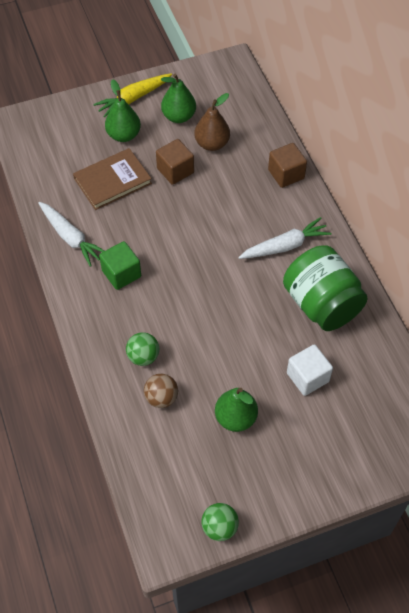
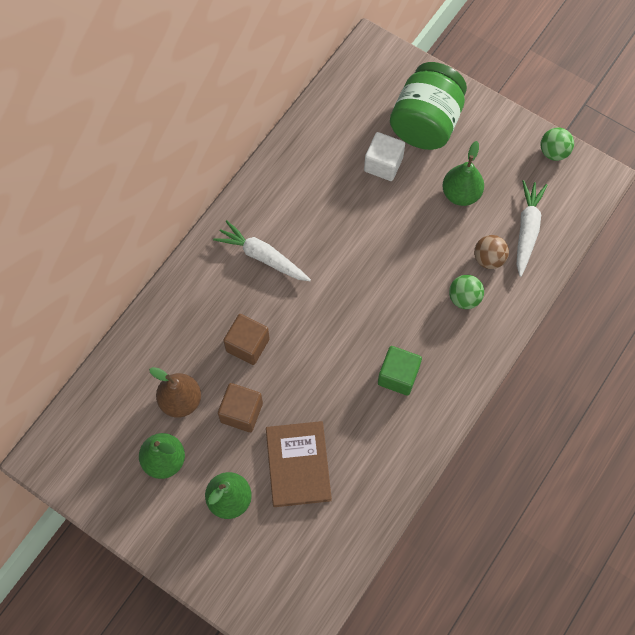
camera: 125 degrees left, 10 degrees up
white carrot [38,202,104,267] -> white carrot moved to [516,180,547,277]
brown book [73,148,152,210] -> brown book turned 60 degrees clockwise [266,421,332,507]
yellow carrot [93,73,172,118] -> none
brown cube [268,143,307,188] -> brown cube moved to [223,314,270,365]
green jar [283,245,368,331] -> green jar moved to [390,62,467,150]

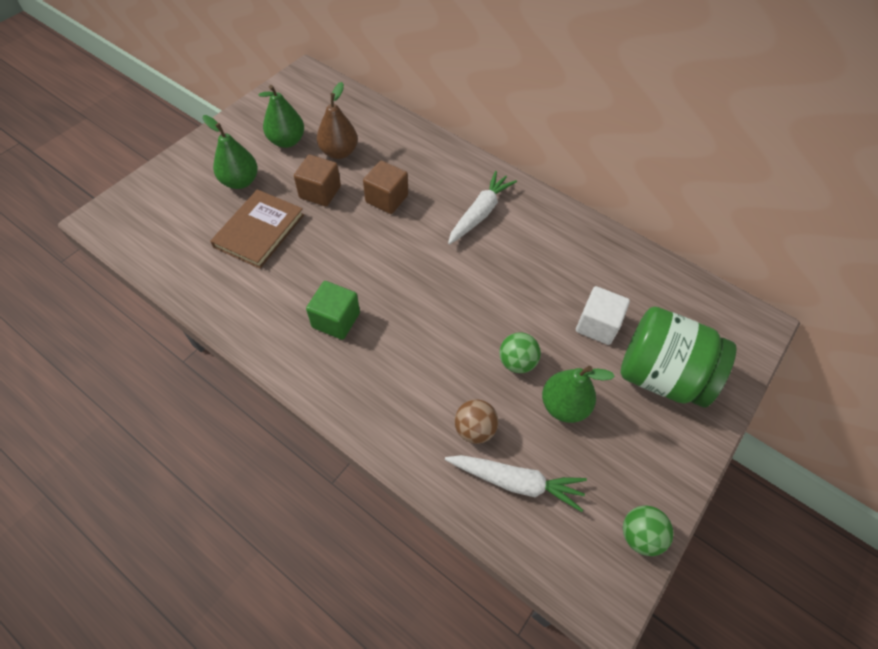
camera: 90 degrees right, 10 degrees down
brown book [266,421,332,507] -> brown book turned 60 degrees counterclockwise [210,189,304,269]
green ball [449,275,484,309] -> green ball moved to [499,332,541,373]

